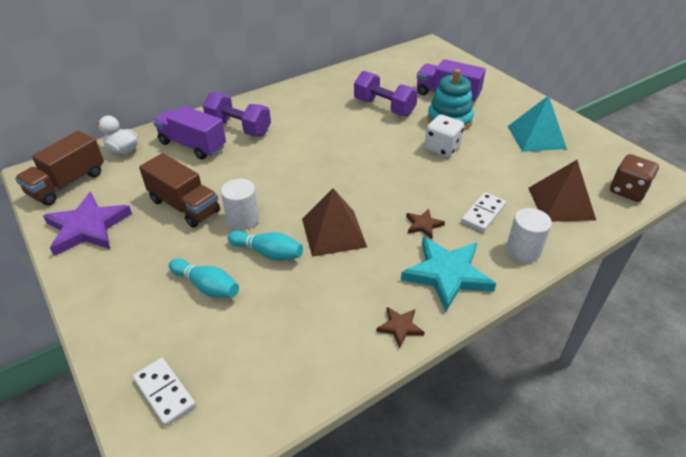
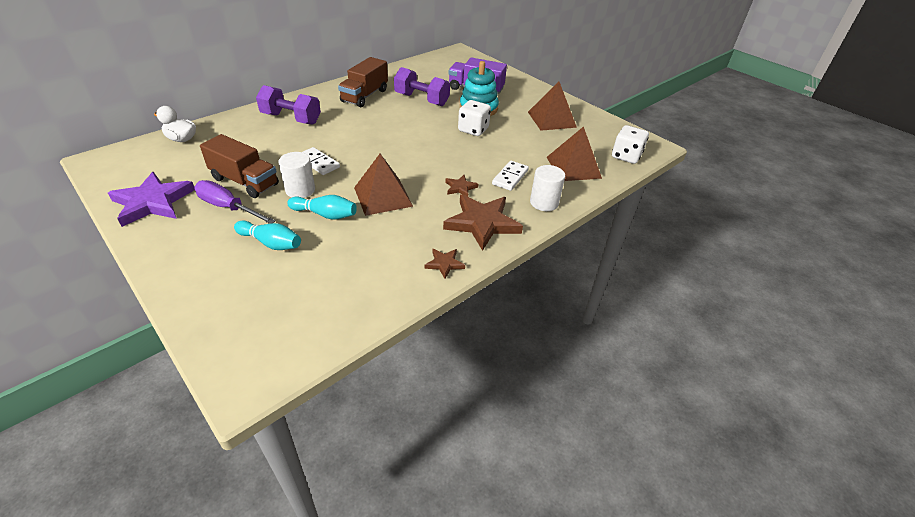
camera: 10 degrees left, 0 degrees up
brown truck [15,131,104,205] -> brown truck moved to [338,57,388,107]
white domino [133,358,196,426] -> white domino moved to [303,147,340,175]
purple truck [153,106,226,159] -> none
turquoise star [401,237,496,312] -> brown star [443,194,523,251]
turquoise pyramid [508,95,567,152] -> brown pyramid [528,82,577,131]
brown dice [610,154,659,202] -> white dice [612,125,649,164]
none -> purple screwdriver [195,180,276,224]

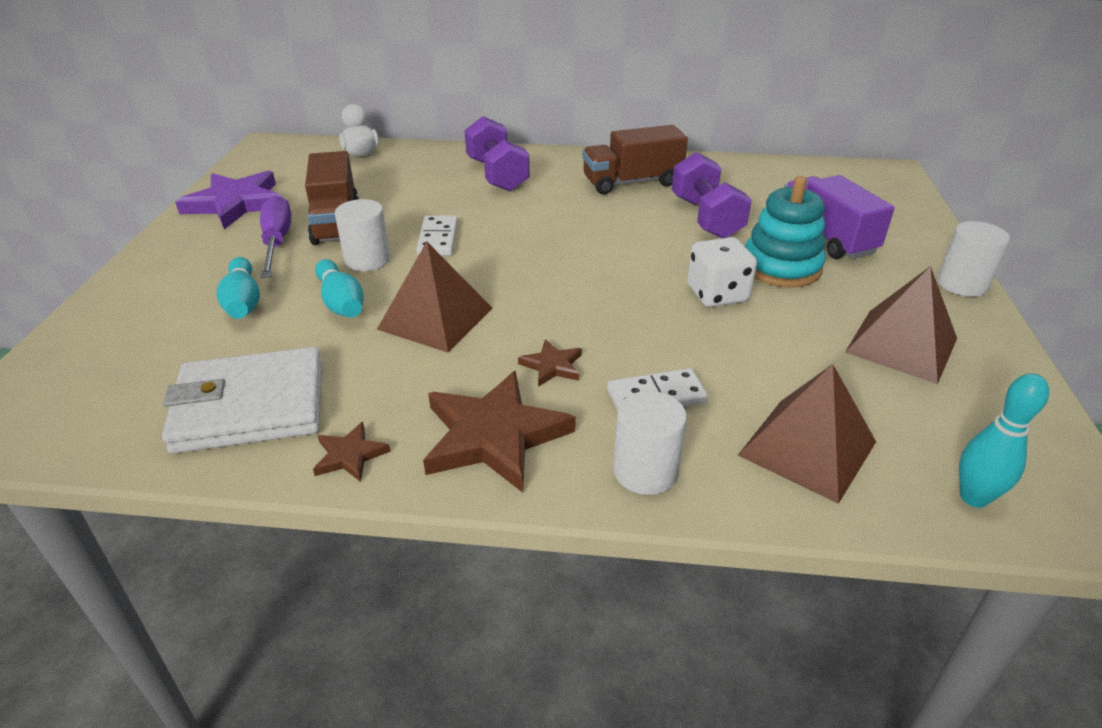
camera: 50 degrees right, 5 degrees down
white dice [612,125,649,164] -> turquoise bowling pin [959,373,1049,508]
none -> white wallet [162,347,322,454]
none -> white cylinder [937,221,1010,297]

